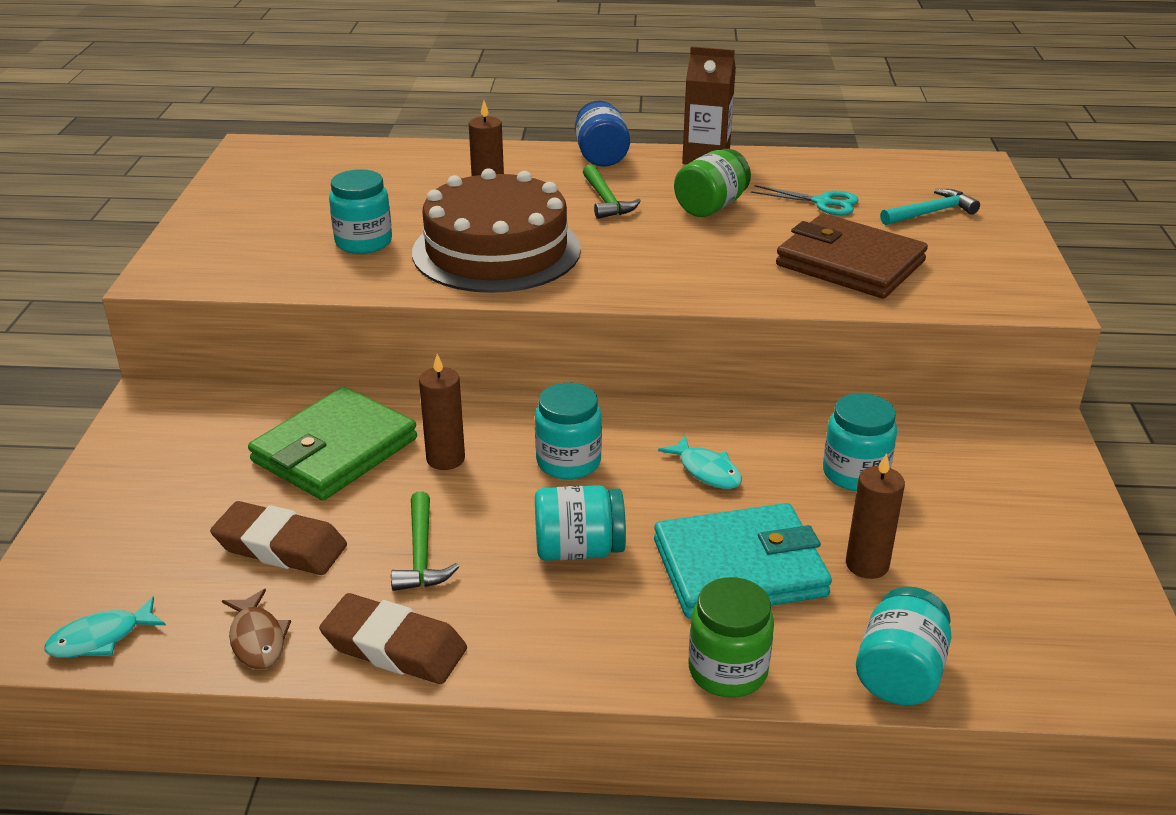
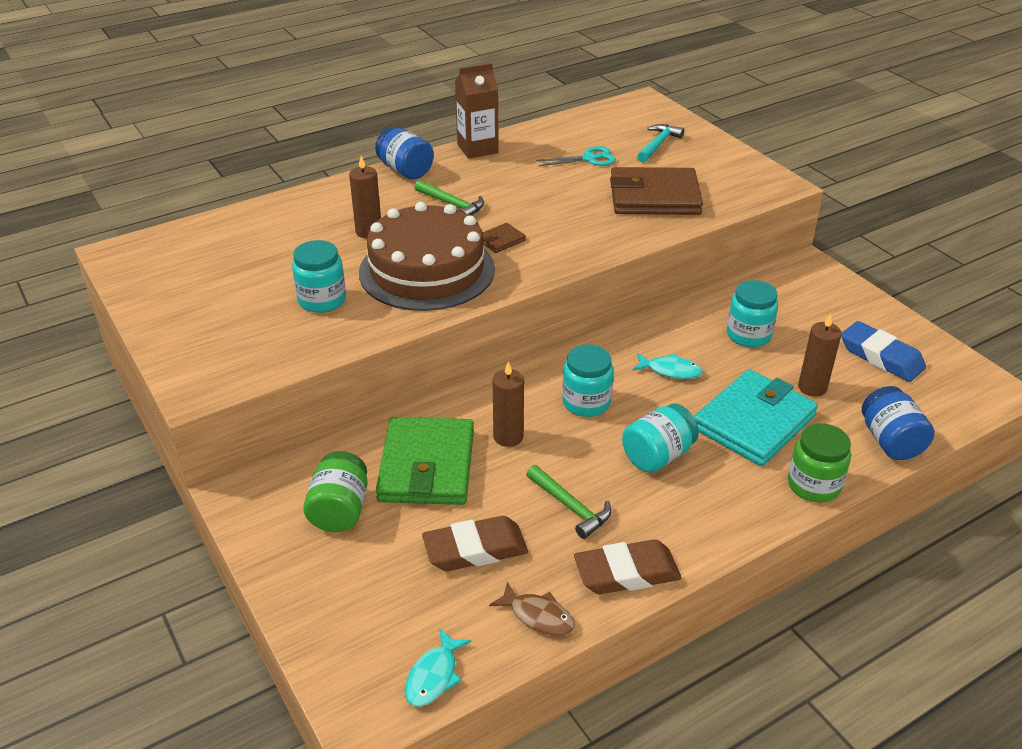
camera: 35 degrees left, 5 degrees up
green jar [674,149,751,217] -> green jar moved to [303,451,368,532]
turquoise jar [856,587,952,705] -> blue jar [862,386,935,460]
none -> brown wallet [482,223,526,253]
none -> blue eraser [841,321,926,382]

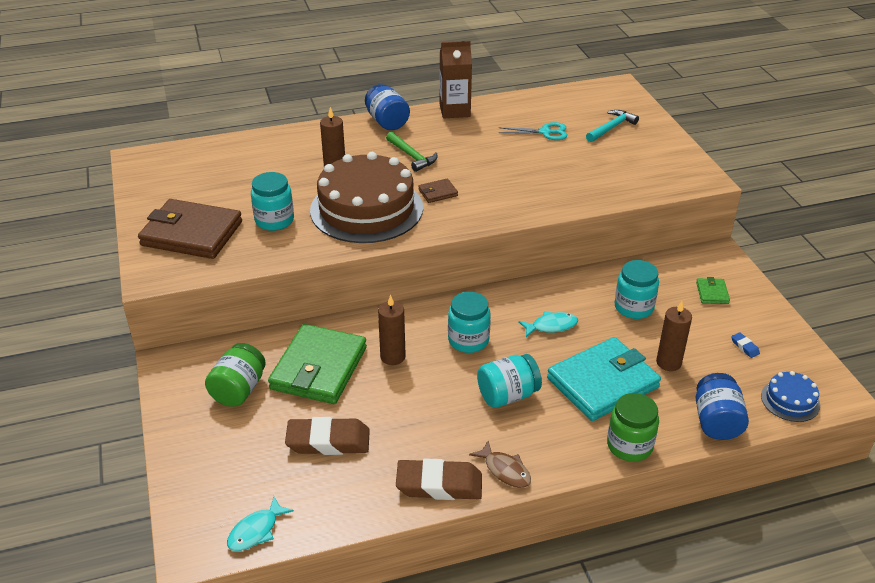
camera: 15 degrees right, 0 degrees up
brown fish [489,581,575,636] -> brown fish moved to [469,441,531,488]
green hammer [526,465,612,539] -> none
brown wallet [610,167,703,215] -> brown wallet moved to [138,199,242,259]
turquoise fish [632,353,703,379] -> turquoise fish turned 45 degrees counterclockwise [518,311,578,337]
blue eraser [841,321,926,382] -> blue eraser [731,332,760,358], size x0.41
none -> green wallet [696,277,730,304]
none -> blue cake [761,371,820,422]

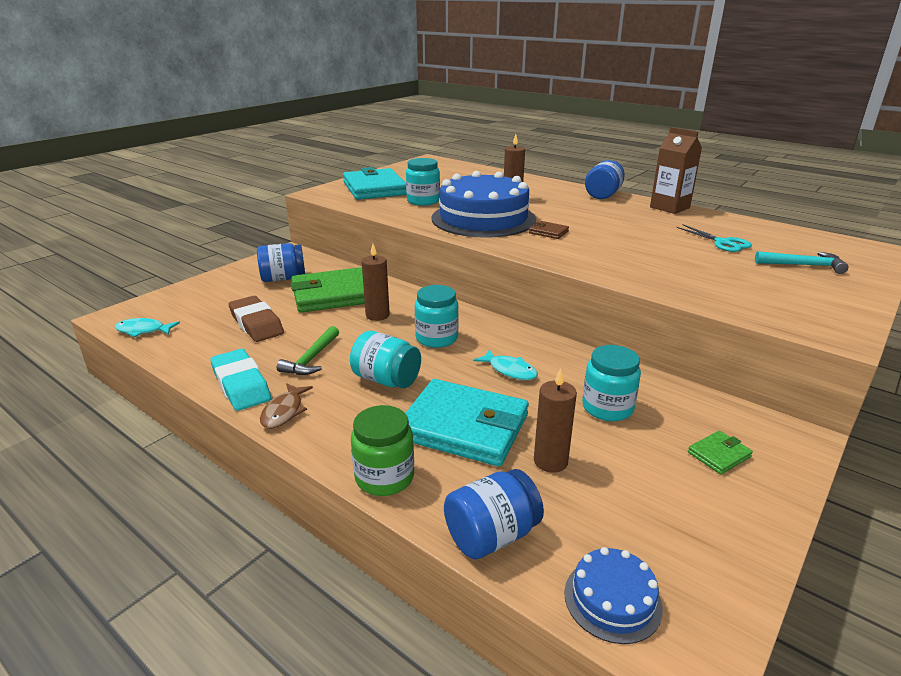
camera: 55 degrees right, 10 degrees down
brown wallet [138,199,242,259] -> turquoise wallet [343,167,407,200]
green jar [205,343,266,407] -> blue jar [257,243,305,282]
brown cake [310,152,423,243] -> blue cake [432,171,536,238]
green hammer [386,132,437,172] -> green hammer moved to [277,326,339,375]
brown eraser [396,458,482,500] -> turquoise eraser [210,349,271,411]
blue eraser [731,332,760,358] -> none

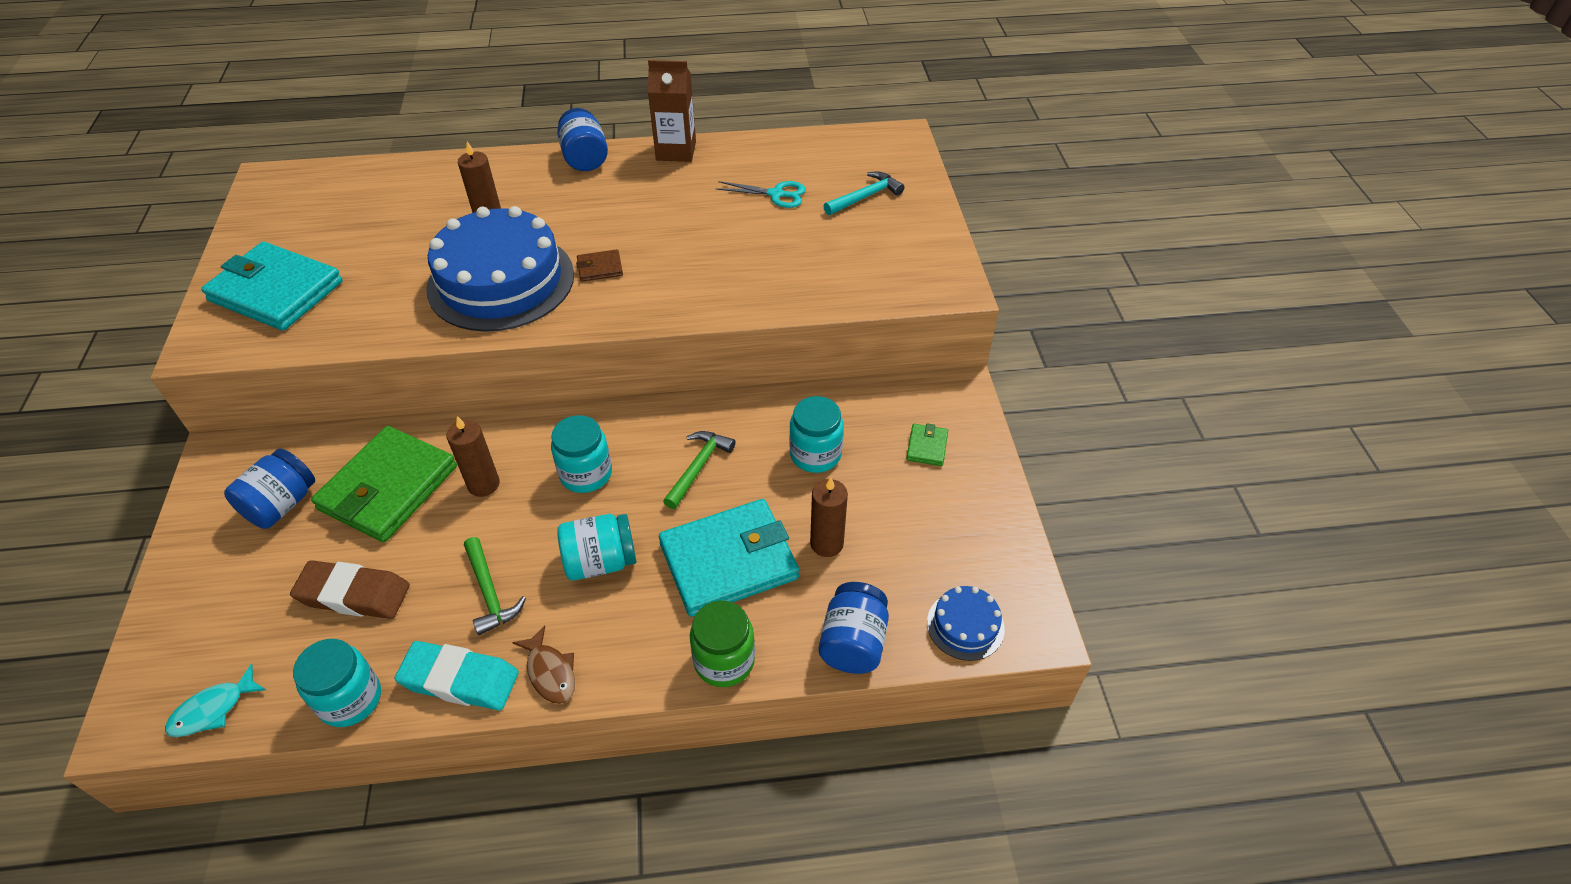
camera: 45 degrees left, 20 degrees up
turquoise jar [406,158,440,206] -> turquoise jar moved to [293,639,381,727]
turquoise fish [473,349,538,380] -> green hammer [663,431,735,509]

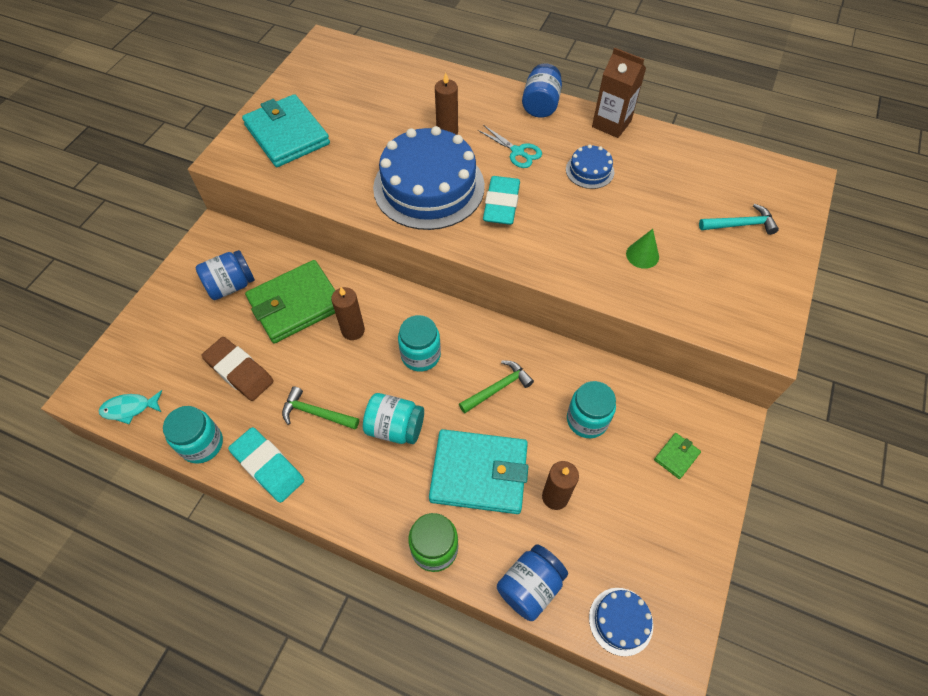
camera: 30 degrees right, 10 degrees up
green hammer [464,537,526,635] -> green hammer turned 105 degrees clockwise [282,386,359,430]
brown fish [512,626,575,704] -> none
brown wallet [576,249,623,282] -> turquoise eraser [483,176,520,225]
turquoise scissors [716,181,806,208] -> turquoise scissors moved to [478,125,542,168]
none -> blue cake [566,145,614,189]
none -> green cone [626,229,659,269]

